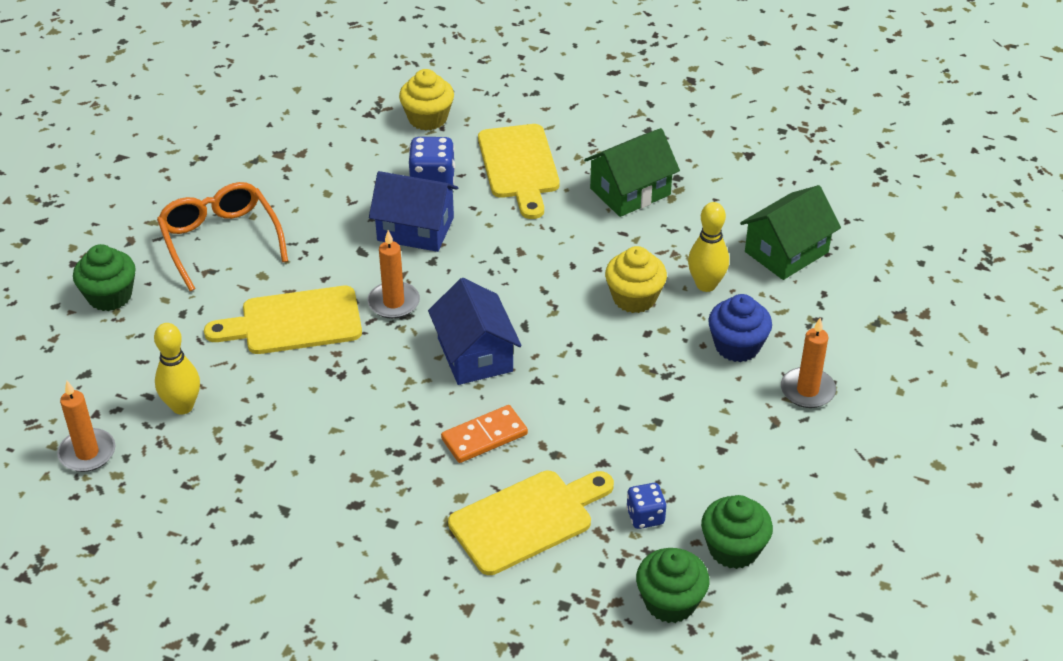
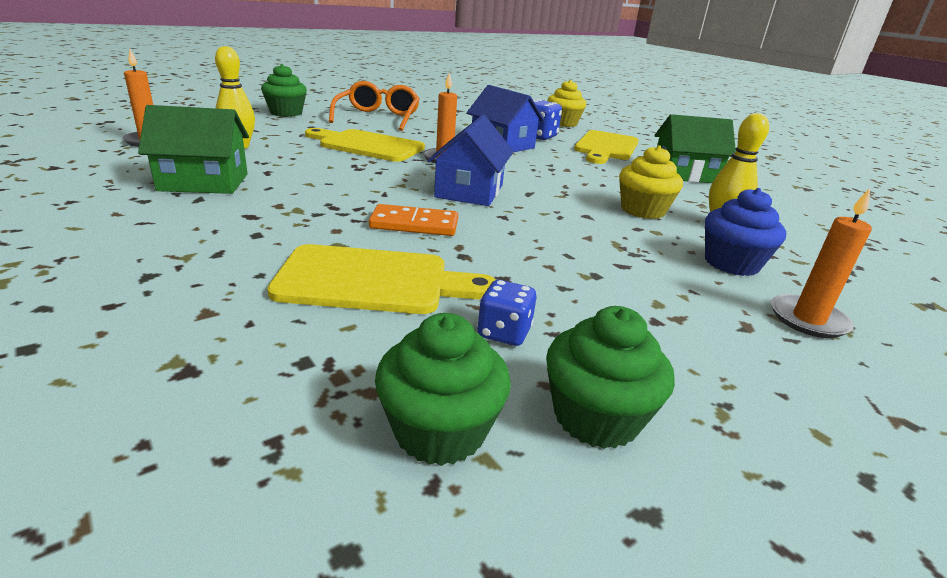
camera: 30 degrees right, 15 degrees down
green house [740,185,841,280] -> green house moved to [138,105,249,194]

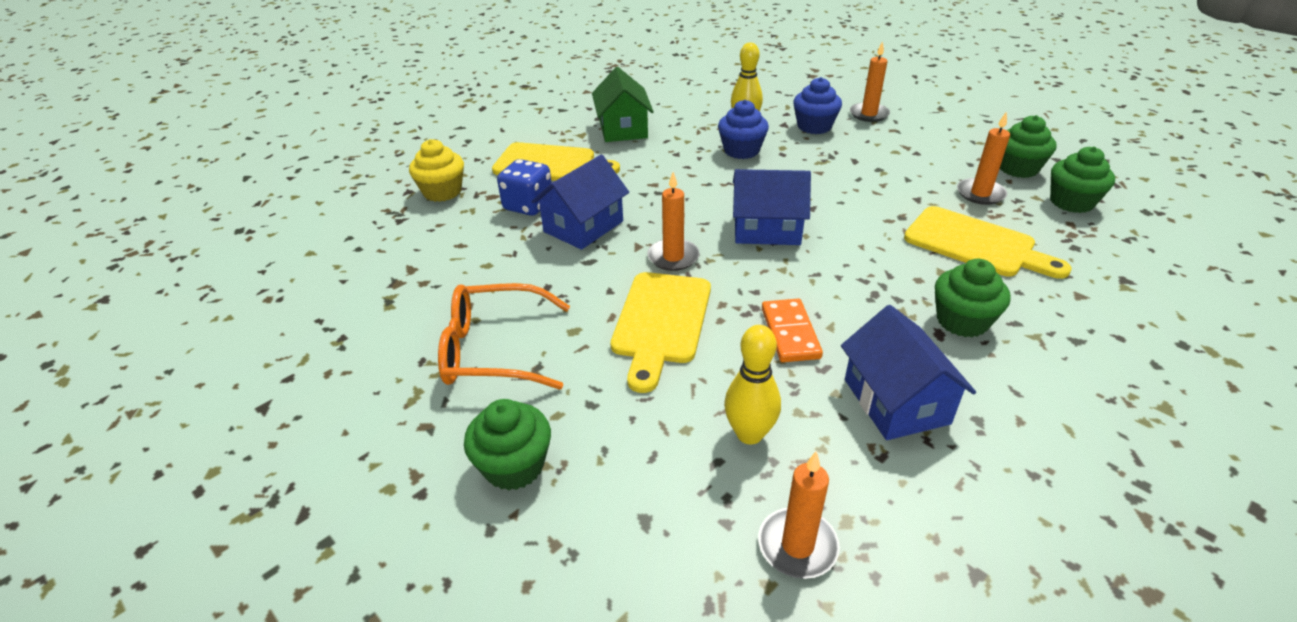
camera: 95 degrees left, 10 degrees up
green house [138,105,249,194] -> blue house [841,305,976,440]
yellow cutting board [267,244,496,314] -> yellow cutting board turned 135 degrees clockwise [904,206,1072,279]
orange domino [369,204,458,236] -> orange domino moved to [762,299,823,362]
blue dice [477,280,536,346] -> orange candle [957,111,1010,205]
yellow cupcake [619,145,683,219] -> blue cupcake [718,100,769,159]
none -> green cupcake [935,259,1011,337]

